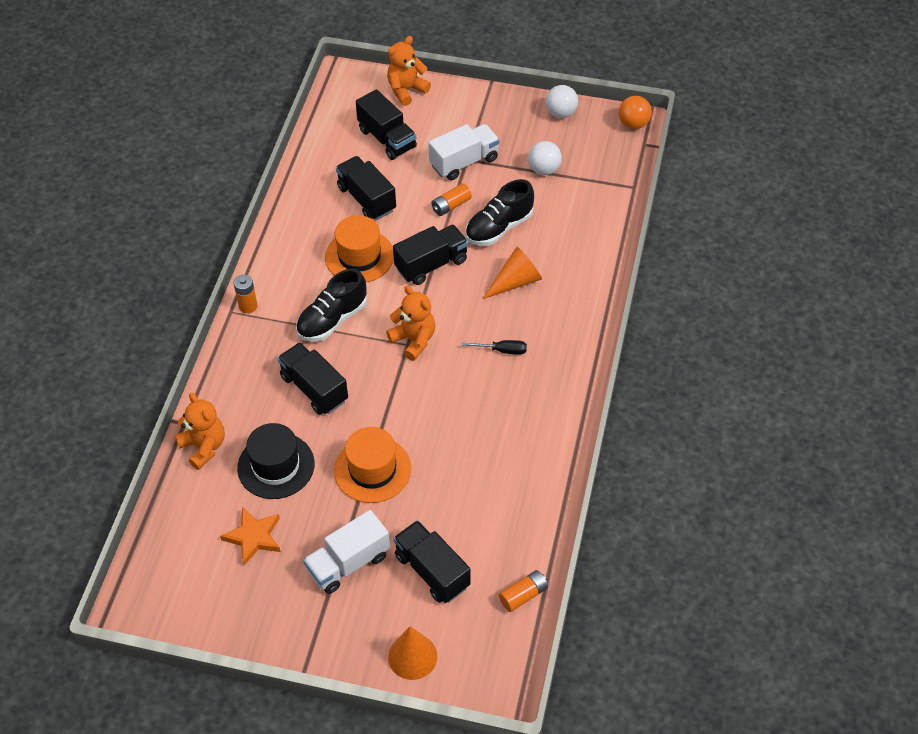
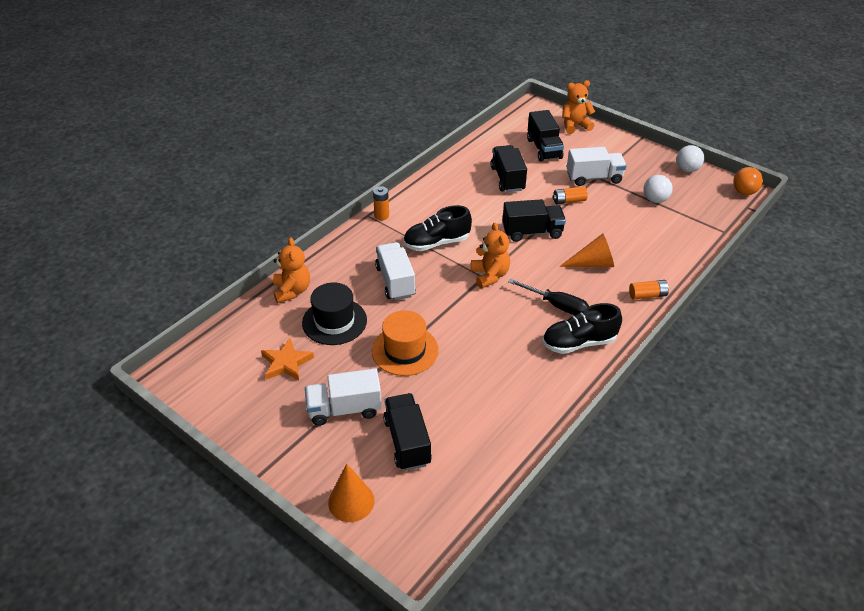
camera: 25 degrees right, 10 degrees down
black truck [277,342,348,415] -> white truck [375,242,416,300]
orange hat [325,215,394,282] -> none
black screwdriver [462,340,527,355] -> black screwdriver [508,279,589,315], size x1.51
black shoe [465,179,534,246] -> black shoe moved to [543,303,622,354]
orange battery [499,570,548,612] -> orange battery moved to [629,280,669,300]

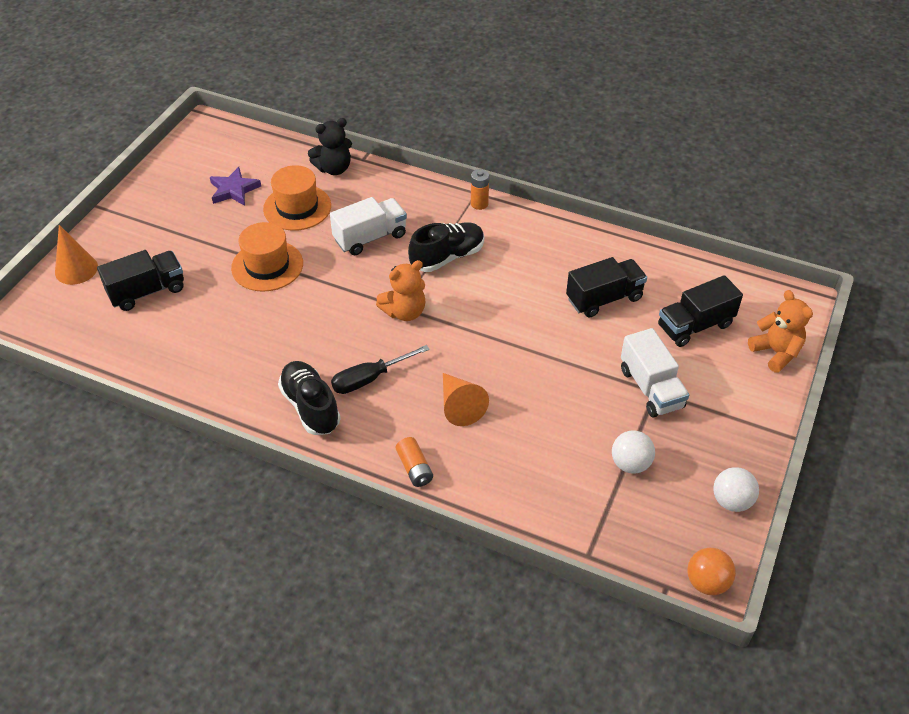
camera: 75 degrees right, 5 degrees up
orange star [261,338,314,381] -> purple star [210,167,261,206]
orange teddy bear [273,237,310,303] -> black teddy bear [308,118,352,175]
black hat [302,282,367,345] -> orange hat [263,165,331,231]
white truck [305,368,382,426] -> none
black shoe [403,205,472,251] -> black shoe turned 90 degrees clockwise [408,222,484,272]
black truck [503,199,566,242] -> none
black screwdriver [508,279,589,315] -> black screwdriver turned 45 degrees clockwise [331,345,430,394]
orange battery [553,186,588,204] -> none

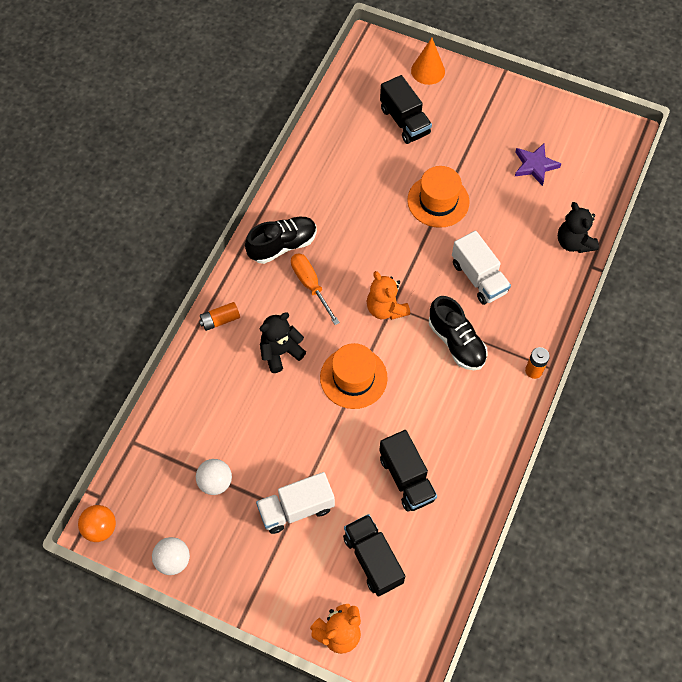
camera: 90 degrees right, 15 degrees up
orange hat [263,165,331,231] -> orange hat moved to [320,343,388,409]
black screwdriver [331,345,430,394] -> orange screwdriver [291,253,340,325]
orange cone [443,373,489,426] -> black teddy bear [260,312,306,373]

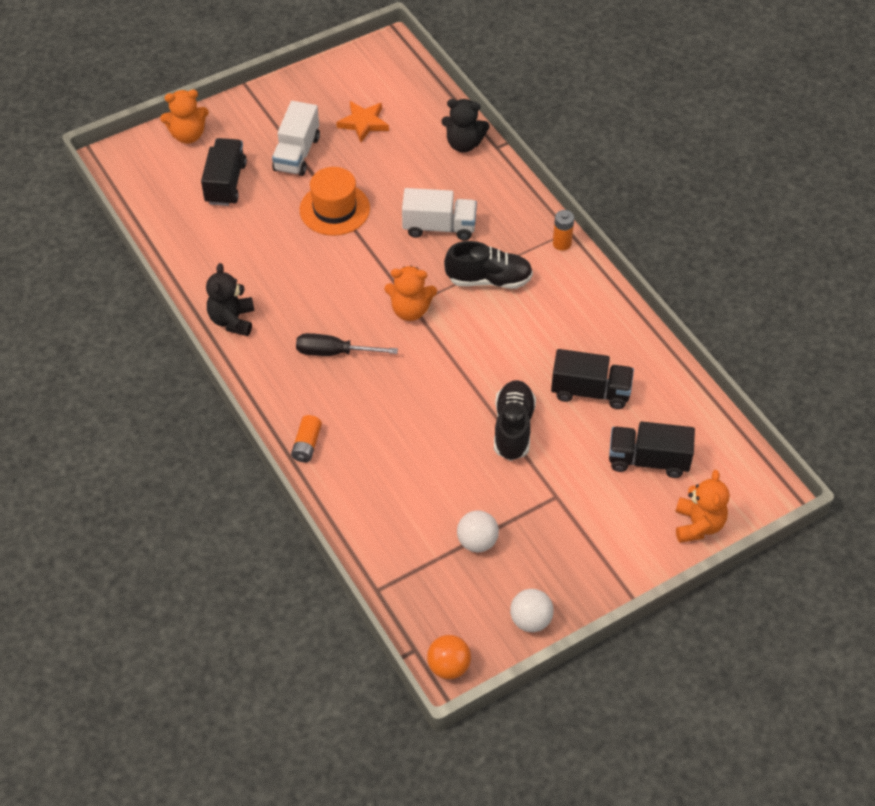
camera: 55 degrees left, 10 degrees down
black shoe [245,217,317,264] -> black shoe moved to [494,380,536,461]
white truck [256,472,335,534] -> white truck moved to [272,101,320,176]
black teddy bear [260,312,306,373] -> black teddy bear moved to [206,263,254,336]
orange screwdriver [291,253,340,325] -> black screwdriver [296,333,398,356]
orange hat [320,343,388,409] -> none
black truck [380,75,432,144] -> black truck turned 90 degrees counterclockwise [201,138,247,206]
orange cone [411,38,445,85] -> orange teddy bear [160,89,209,144]
purple star [515,144,561,186] -> orange star [336,101,389,142]

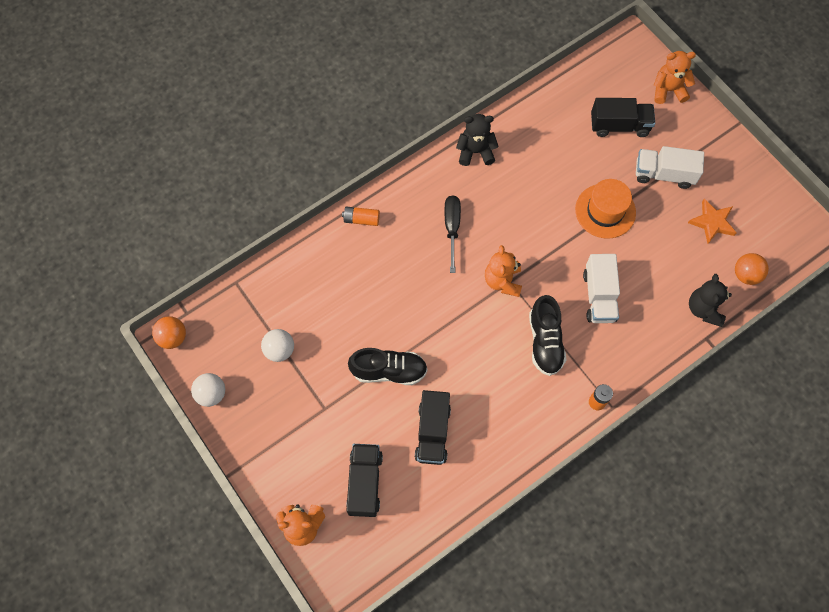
camera: 85 degrees right, 15 degrees up
orange teddy bear [160,89,209,144] -> orange teddy bear turned 105 degrees clockwise [653,51,696,104]
none -> orange ball [735,253,769,285]

